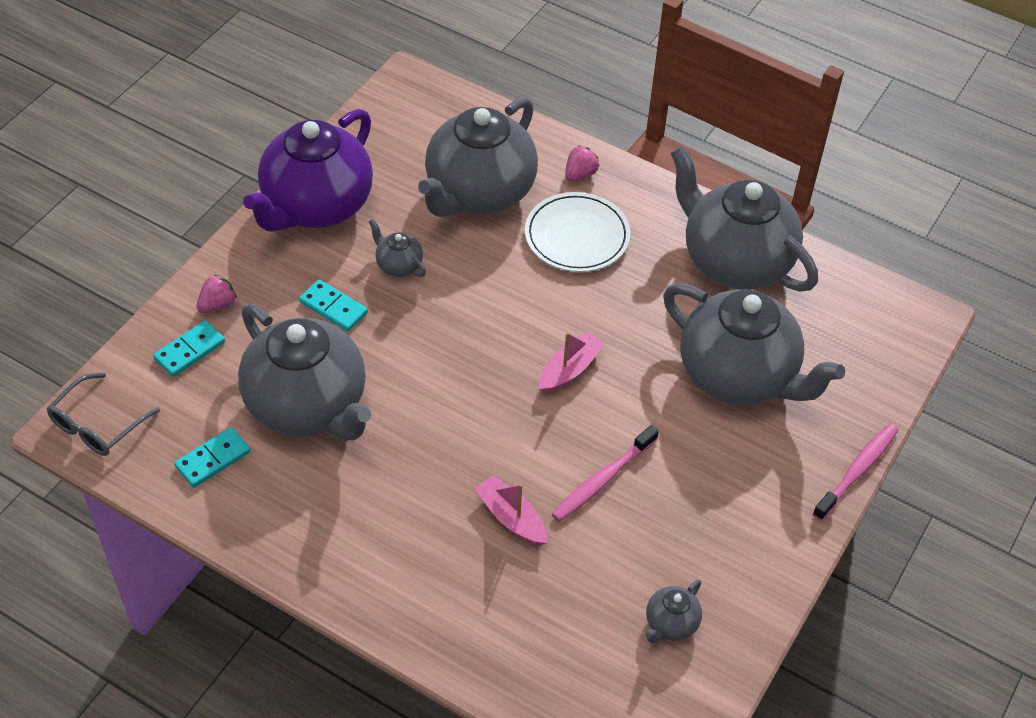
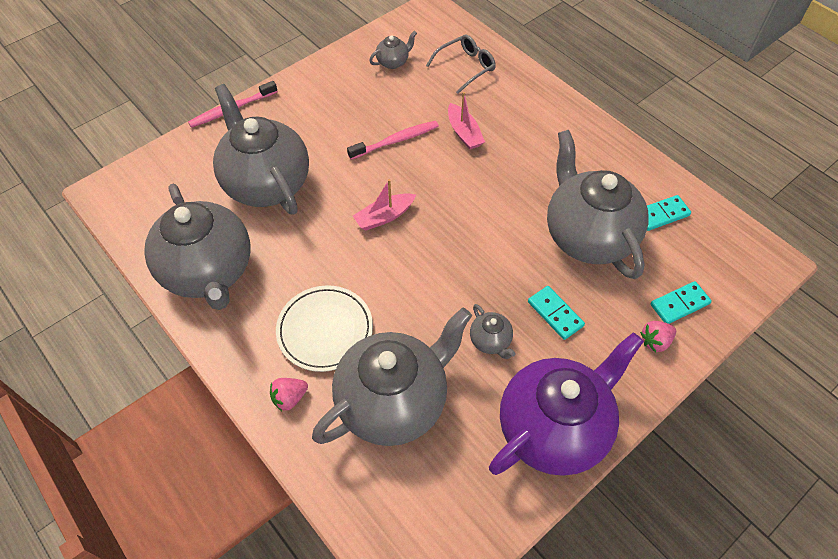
camera: 160 degrees left, 5 degrees up
grey glasses [46,373,160,456] -> grey glasses moved to [426,35,496,94]

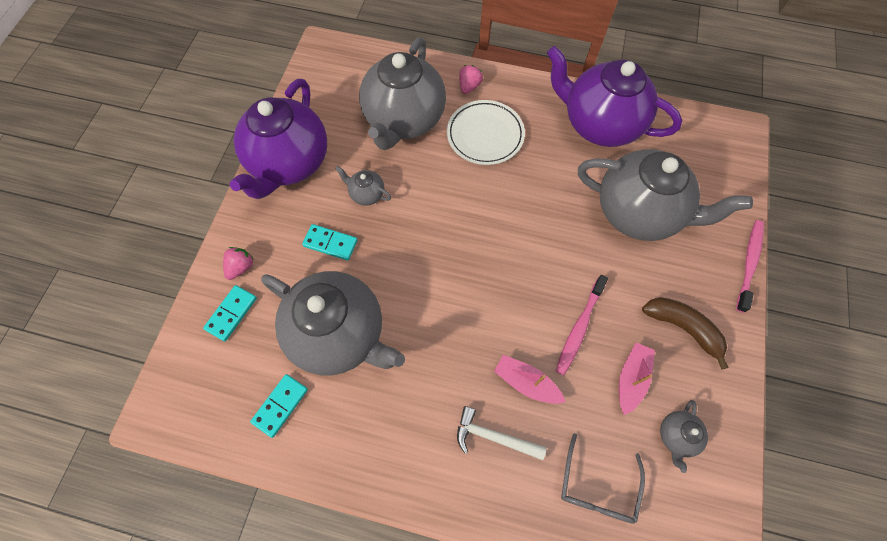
camera: 145 degrees right, 10 degrees up
grey teapot [144,184,250,310] -> purple teapot [547,46,682,147]
pink boat [353,179,416,230] -> pink boat moved to [619,343,655,415]
none -> white hammer [457,406,547,460]
none -> brown banana [642,297,729,370]

